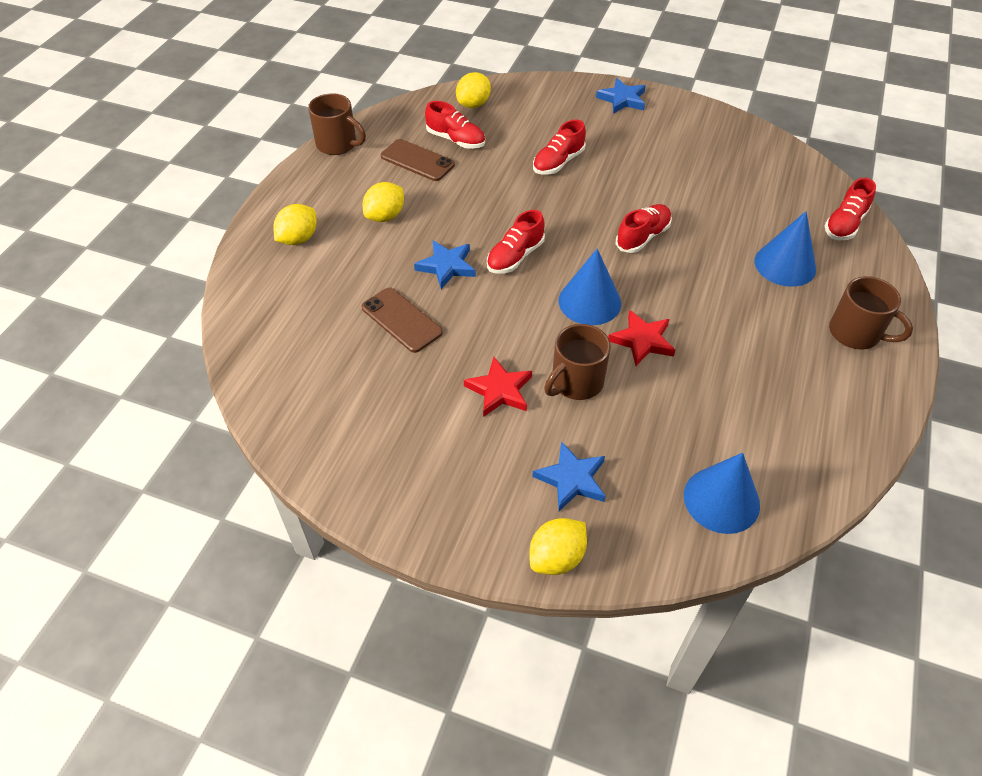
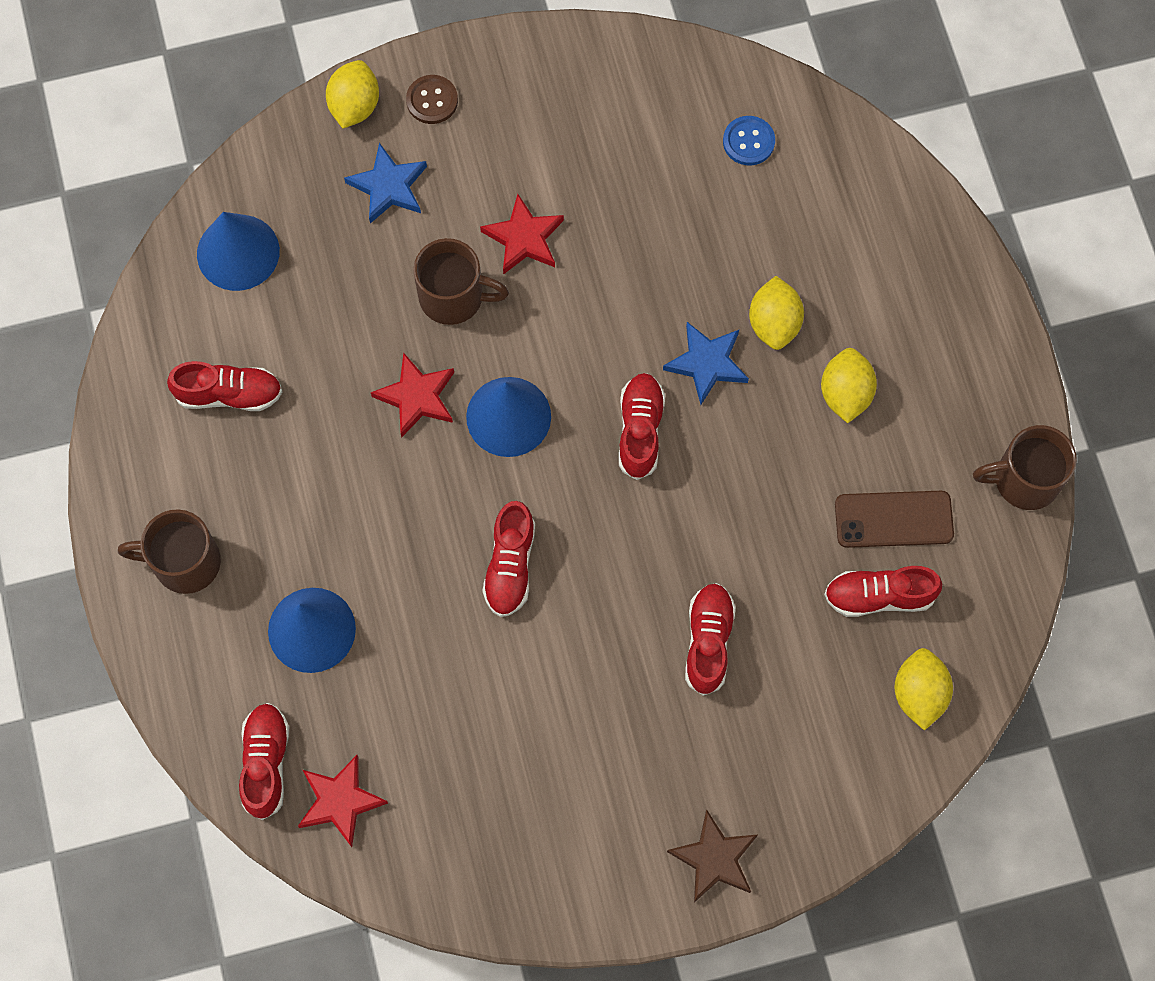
camera: 145 degrees right, 20 degrees up
yellow lemon [274,204,317,245] -> yellow lemon moved to [749,276,804,350]
brown phone [362,288,443,353] -> none
brown mug [544,324,611,400] -> brown mug turned 90 degrees clockwise [413,238,509,325]
blue star [596,78,645,114] -> brown star [667,809,758,903]
none -> red shoe [167,361,282,411]
none -> red star [298,755,388,847]
none -> brown button [406,75,458,124]
none -> blue button [723,116,775,165]

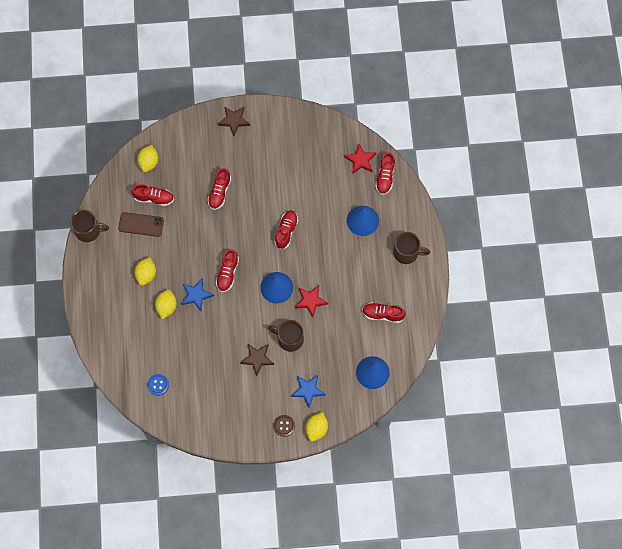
camera: 170 degrees left, 0 degrees up
red star [480,194,564,275] -> brown star [240,343,274,376]

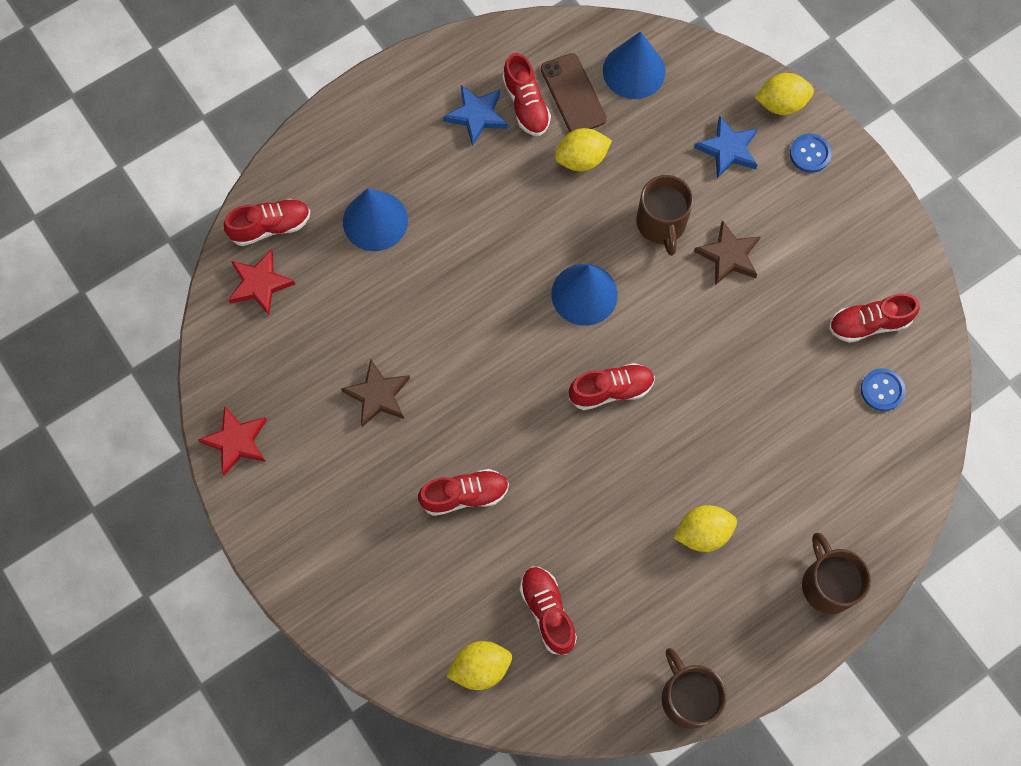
camera: 120 degrees left, 0 degrees up
brown phone [118,212,164,237] -> brown phone moved to [541,53,607,132]
yellow lemon [155,290,177,319] -> yellow lemon moved to [555,128,612,171]
blue star [182,278,214,311] -> blue star moved to [443,85,508,146]
brown star [218,106,250,136] -> brown star moved to [341,360,410,427]
brown button [273,415,295,437] -> blue button [790,133,832,173]
red shoe [274,210,298,249] -> red shoe moved to [829,293,920,343]
red star [295,285,328,317] -> red star moved to [198,406,267,476]
brown mug [393,232,430,264] -> brown mug moved to [802,533,871,614]

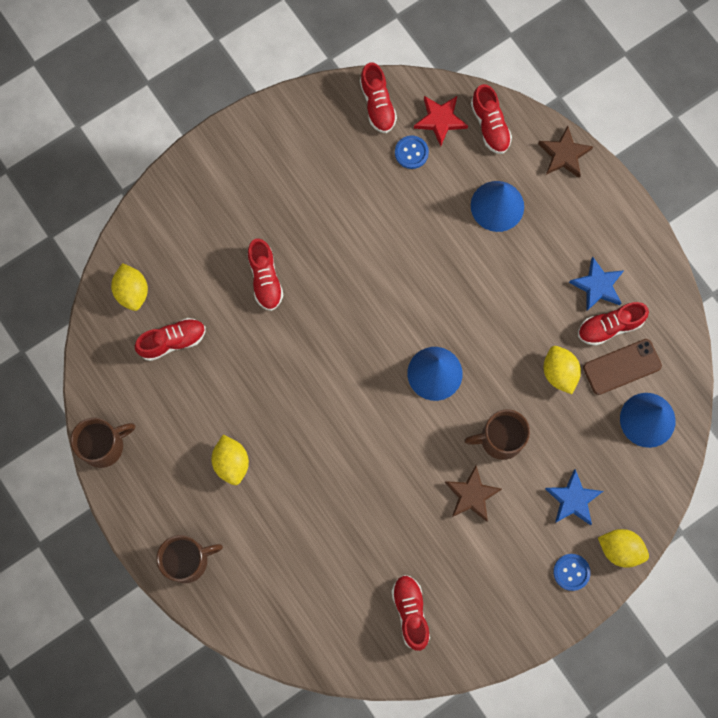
camera: 90 degrees right, 5 degrees up
red star [198,406,267,476] -> none
brown star [341,360,410,427] -> brown star moved to [538,126,593,178]
red shoe [569,363,655,410] -> red shoe moved to [360,62,397,133]
yellow lemon [755,73,814,115] -> yellow lemon turned 60 degrees counterclockwise [598,529,649,568]
blue button [861,368,906,411] -> blue button moved to [395,136,429,169]

